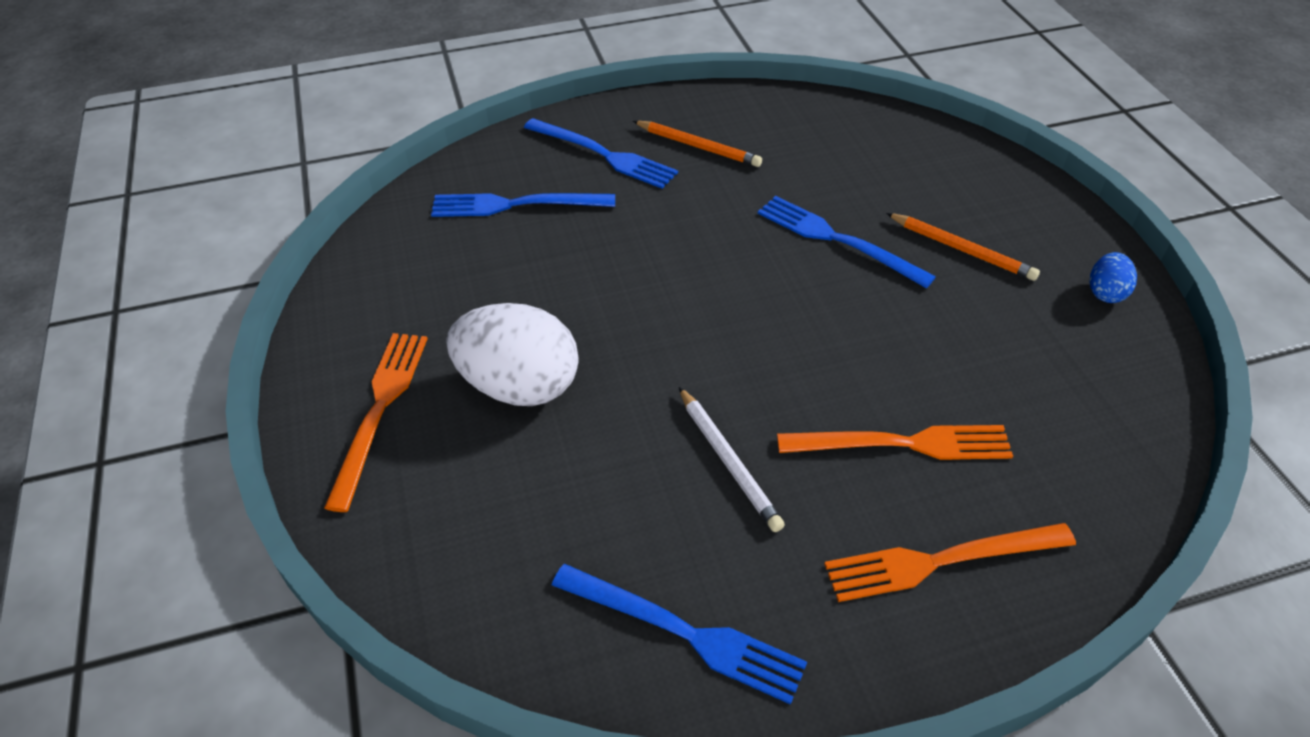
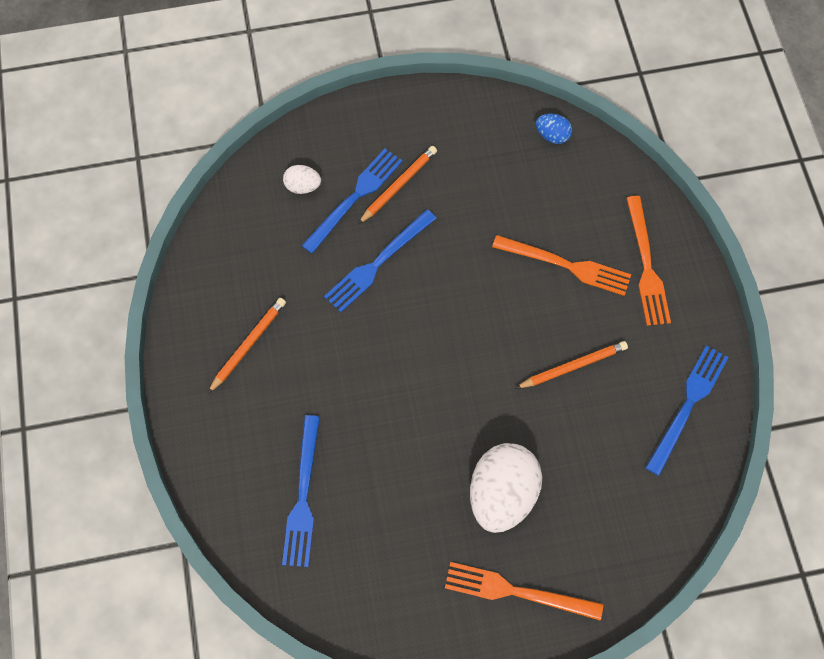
camera: 85 degrees left, 20 degrees up
blue fork [524,118,678,189] -> blue fork moved to [301,149,403,254]
white pencil [679,387,785,532] -> orange pencil [516,341,628,388]
orange fork [777,425,1013,460] -> orange fork turned 105 degrees clockwise [492,235,631,296]
blue egg [1090,252,1137,303] -> blue egg moved to [536,114,572,144]
none -> white egg [283,165,321,194]

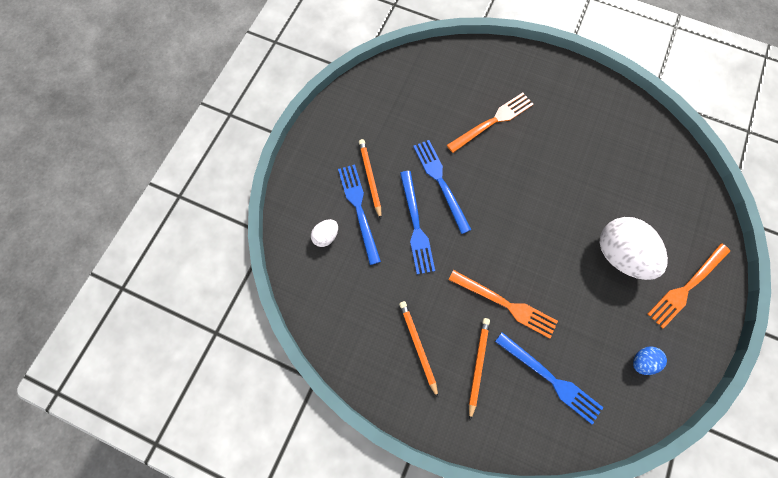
camera: 55 degrees left, 5 degrees up
orange pencil [516,341,628,388] -> orange pencil moved to [469,318,490,420]
blue egg [536,114,572,144] -> blue egg moved to [633,347,667,375]
orange fork [626,196,671,326] -> orange fork moved to [449,270,558,338]
blue fork [645,345,729,476] -> blue fork moved to [413,140,472,234]

